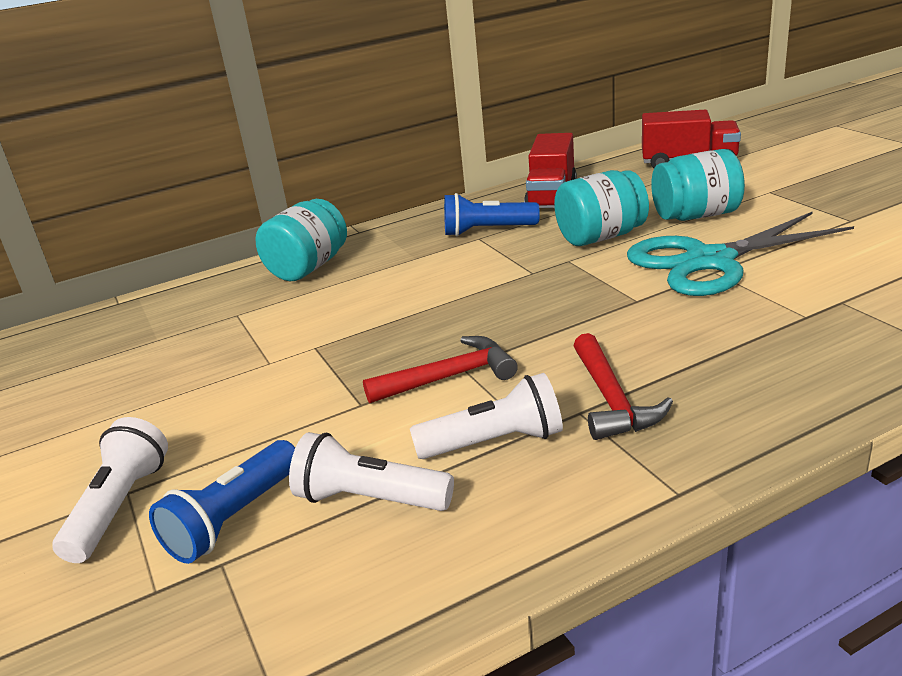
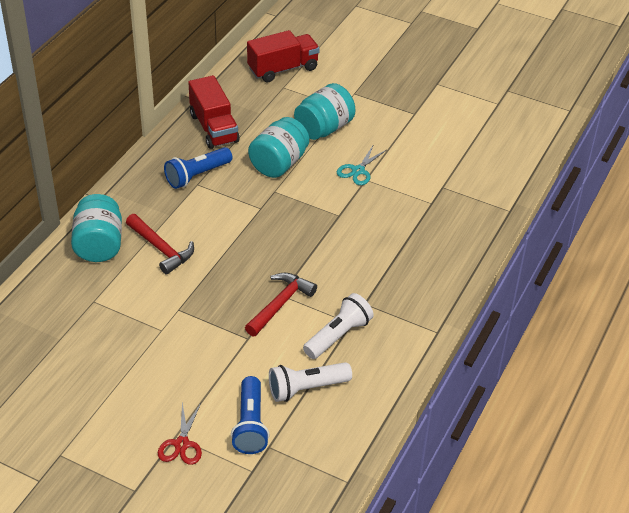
camera: 40 degrees left, 15 degrees up
white flashlight [52,417,168,563] -> red scissors [158,402,202,465]
red hammer [573,333,673,440] -> red hammer moved to [126,214,194,275]
turquoise scissors [627,211,854,296] -> turquoise scissors [337,144,386,185], size x0.44

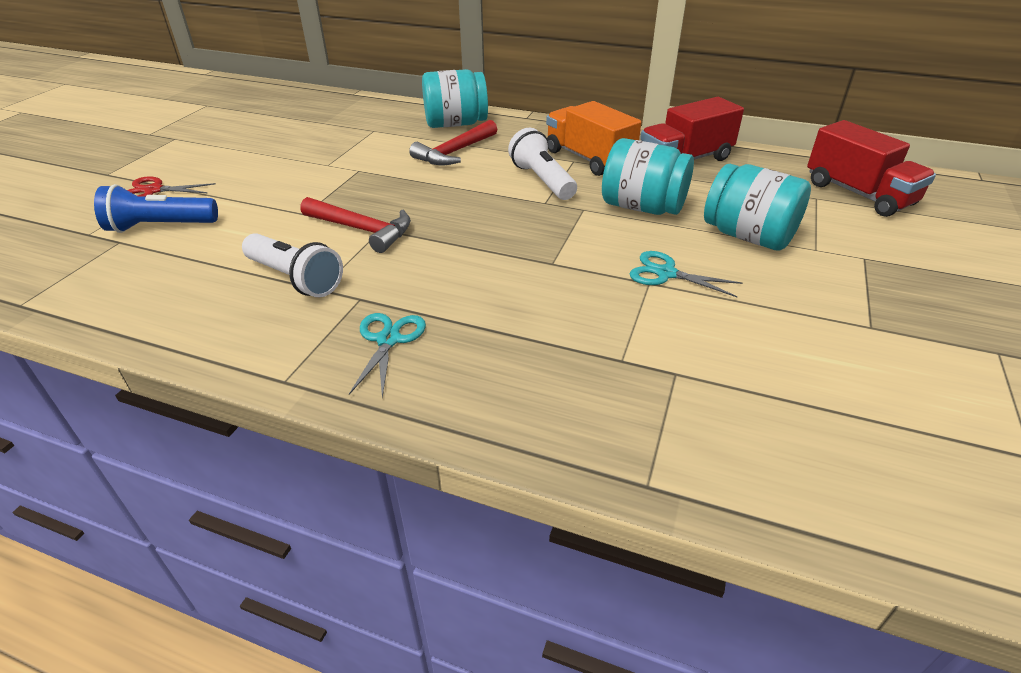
camera: 85 degrees right, 5 degrees down
blue flashlight [164,147,232,189] -> orange truck [546,101,641,176]
white flashlight [269,362,352,402] -> white flashlight moved to [508,128,577,200]
none -> turquoise scissors [349,313,426,398]

